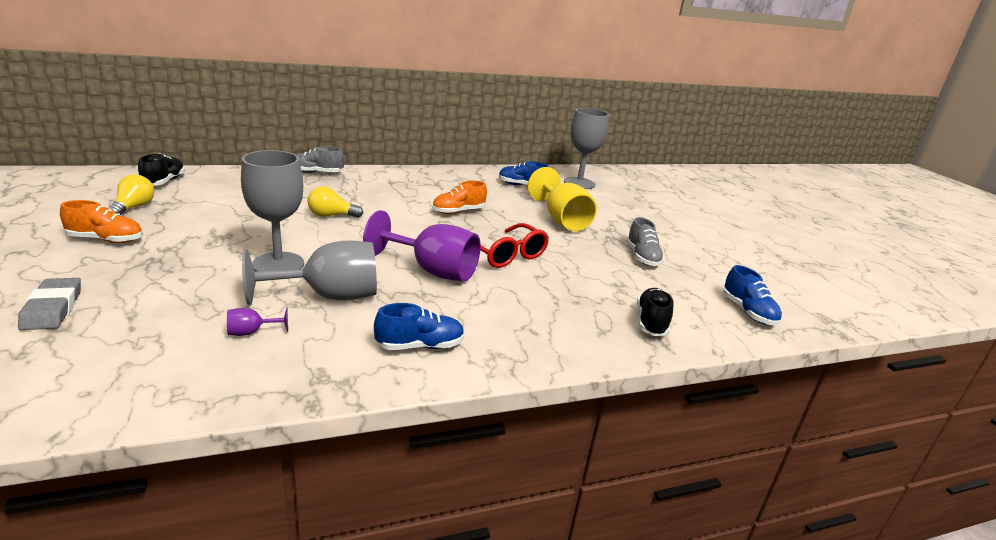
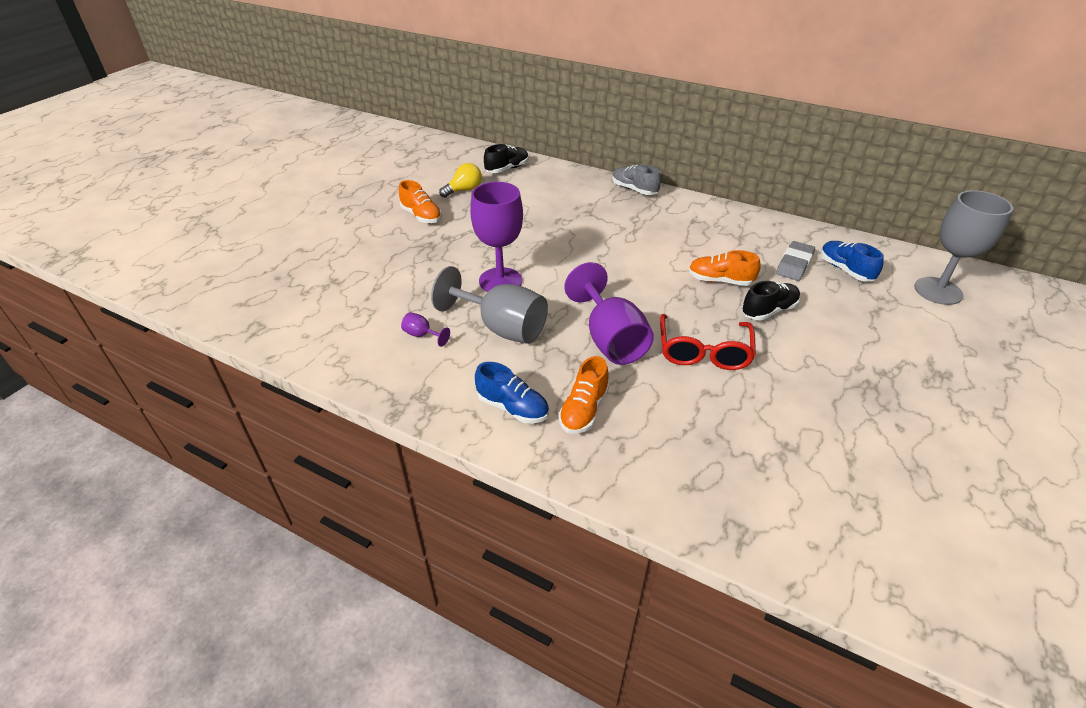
camera: 50 degrees right, 15 degrees up
grey eraser [18,278,81,330] -> grey eraser moved to [776,241,815,281]
grey goblet [241,150,304,271] -> purple goblet [470,182,523,292]
yellow light bulb [307,186,363,218] -> none
yellow goblet [527,167,597,231] -> none
grey shoe [626,217,665,266] -> none
black shoe [637,288,673,336] -> black shoe moved to [742,281,800,321]
blue shoe [723,265,782,326] -> none
none -> orange shoe [558,356,609,434]

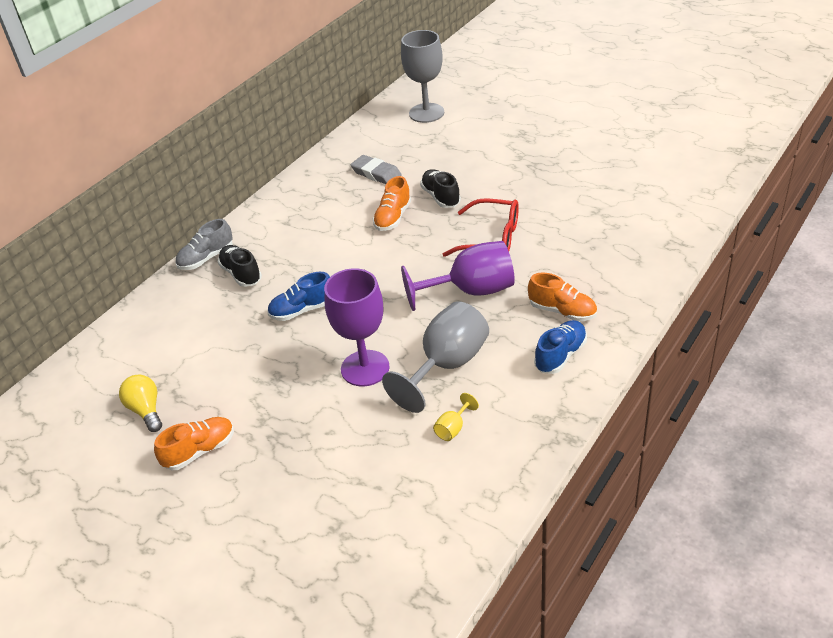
camera: 80 degrees left, 0 degrees up
purple goblet [401,312,450,347] -> yellow goblet [433,393,479,441]
black shoe [484,144,529,173] -> black shoe moved to [218,245,262,287]
blue shoe [821,241,884,282] -> blue shoe moved to [267,272,330,321]

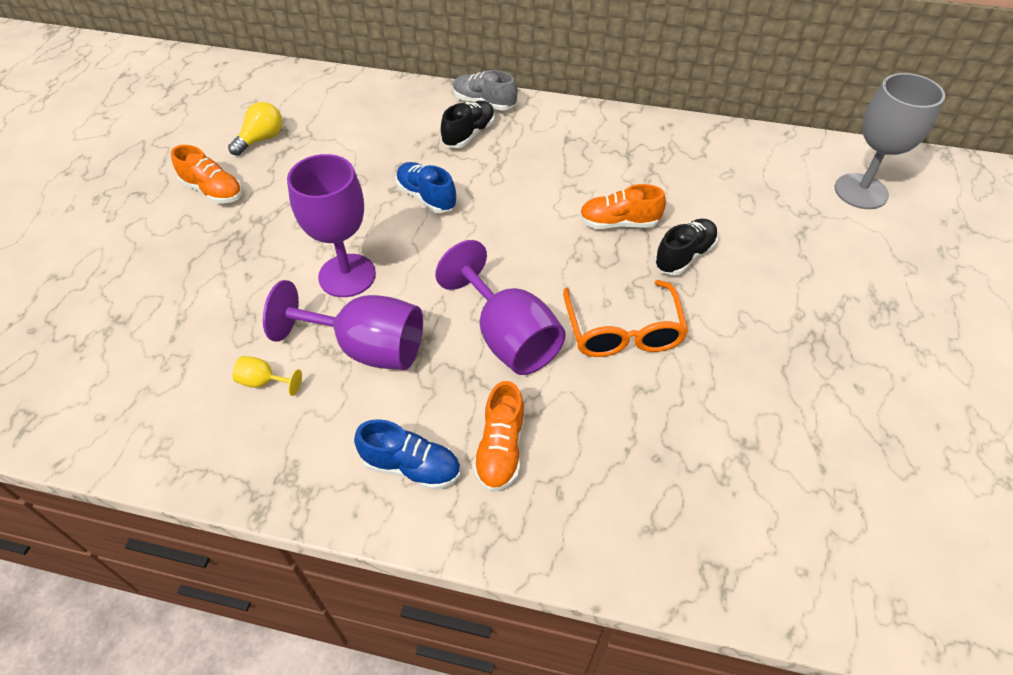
camera: 65 degrees right, 10 degrees up
grey eraser [351,155,402,184] -> none
grey goblet [382,301,489,413] -> purple goblet [263,280,423,370]
red glasses [443,198,519,257] -> orange glasses [563,280,688,357]

